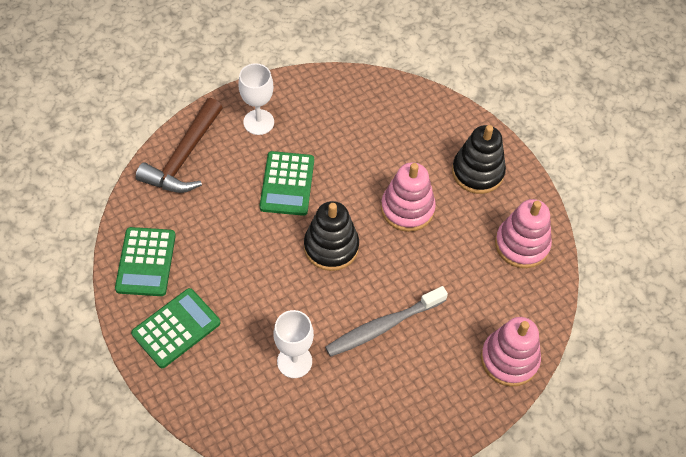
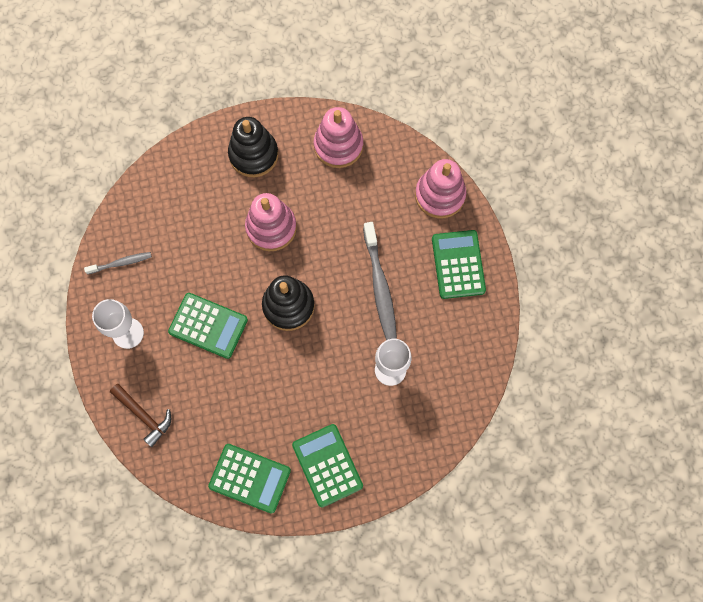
camera: 70 degrees left, 15 degrees up
brown hammer [136,98,223,193] -> brown hammer [110,384,171,447], size x0.61
none -> grey toothbrush [84,252,152,274]
none -> green calculator [432,230,486,299]

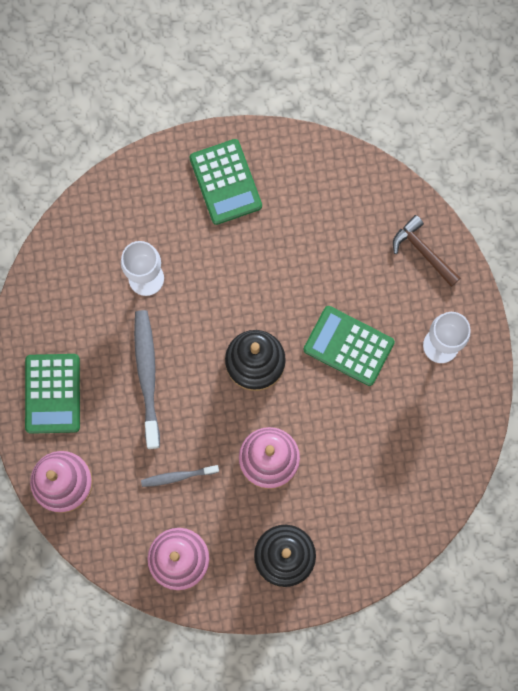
camera: 175 degrees left, 5 degrees up
grey toothbrush [84,252,152,274] -> grey toothbrush moved to [141,465,219,487]
green calculator [208,444,291,514] -> none

